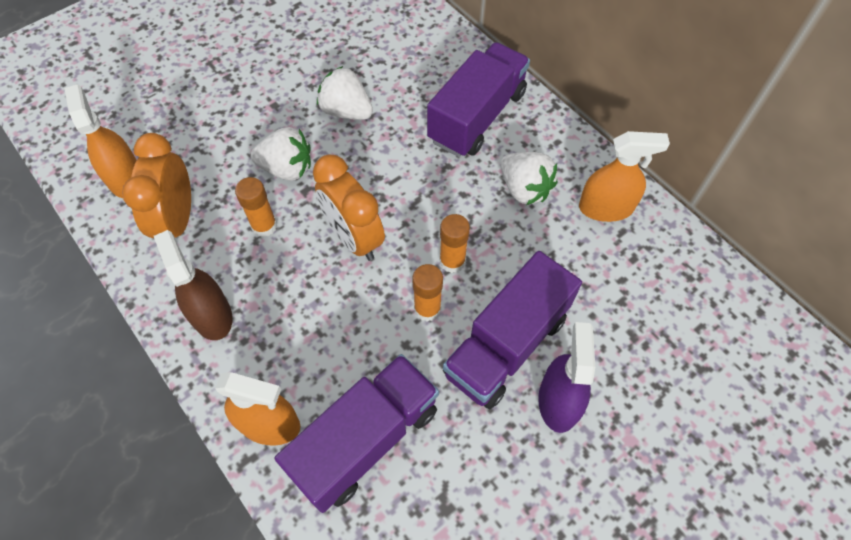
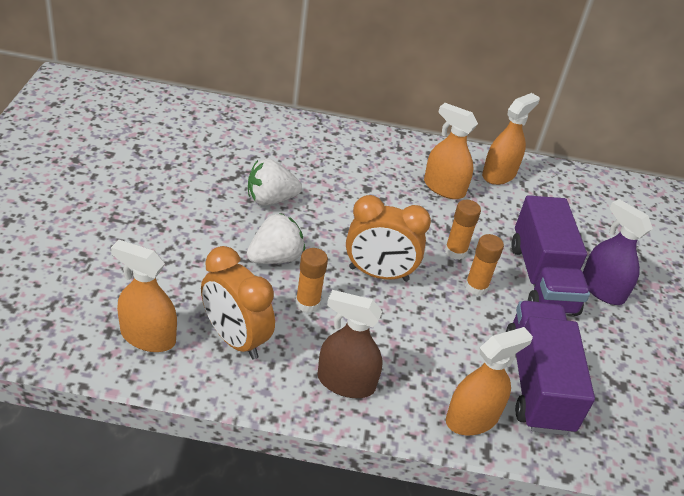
camera: 50 degrees left, 20 degrees down
purple truck [427,42,530,157] -> none
white strawberry [500,152,558,205] -> orange spray bottle [424,103,478,199]

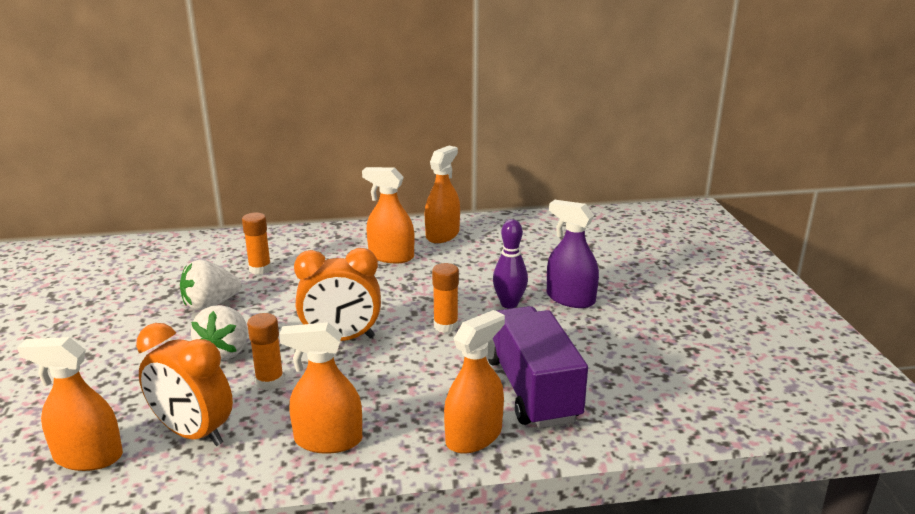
camera: 10 degrees left, 15 degrees down
white strawberry [247,213,305,264] -> white strawberry turned 150 degrees clockwise [191,305,248,360]
brown spray bottle [318,290,383,398] -> orange spray bottle [279,322,362,454]
orange glue stick [445,200,481,260] -> orange glue stick moved to [242,213,271,275]
purple truck [511,195,590,316] -> purple bowling pin [493,219,528,308]

